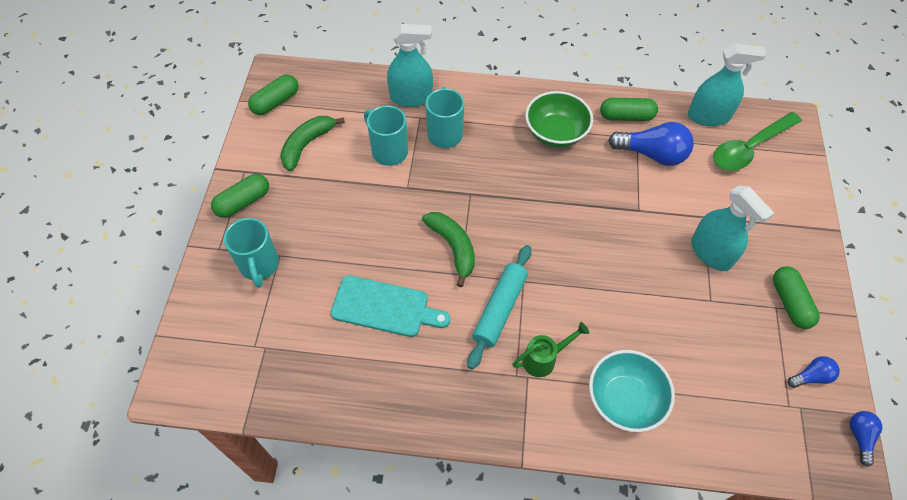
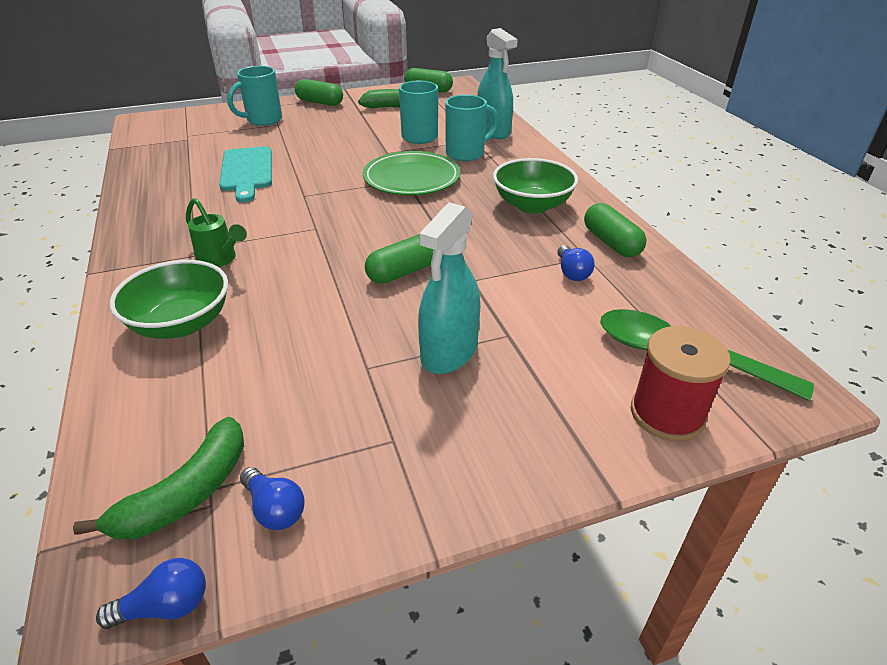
camera: 65 degrees right, 20 degrees down
green banana [422,212,475,287] -> green banana moved to [73,417,244,539]
turquoise rolling pin [467,245,532,370] -> none
turquoise bowl [589,350,675,432] -> green bowl [110,260,228,339]
blue light bulb [608,122,694,166] -> blue light bulb [557,245,595,281], size x0.52
turquoise spray bottle [688,44,766,126] -> none
green capsule [773,266,820,329] -> green capsule moved to [365,234,434,284]
none -> green plate [363,151,460,195]
none -> red spool [631,326,731,441]

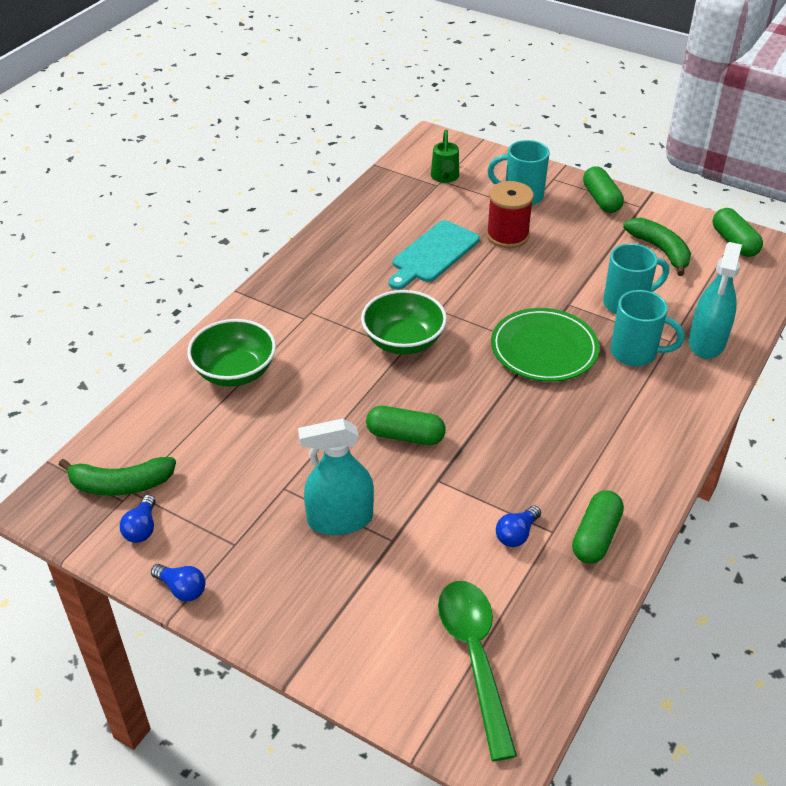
camera: 50 degrees right, 5 degrees up
blue light bulb [96,558,206,629] -> blue light bulb moved to [151,564,206,601]
green watering can [186,198,247,267] -> green watering can moved to [431,130,459,183]
green bowl [493,158,578,214] -> green bowl moved to [361,290,447,354]
red spool [631,326,731,441] -> red spool moved to [486,181,534,248]

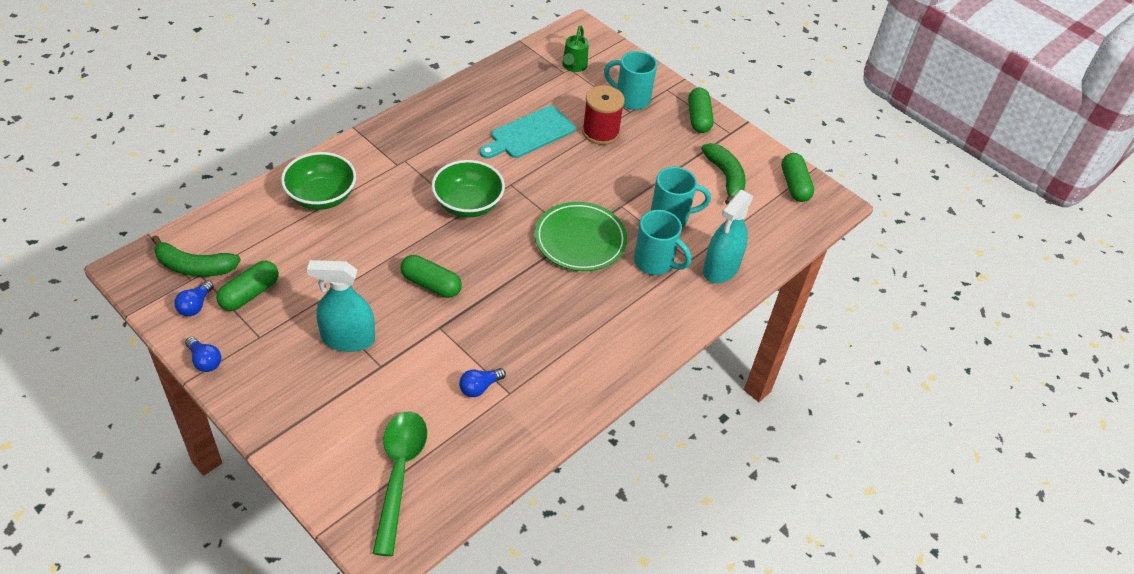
camera: 10 degrees right, 5 degrees up
green capsule [572,491,624,564] -> green capsule moved to [216,261,279,311]

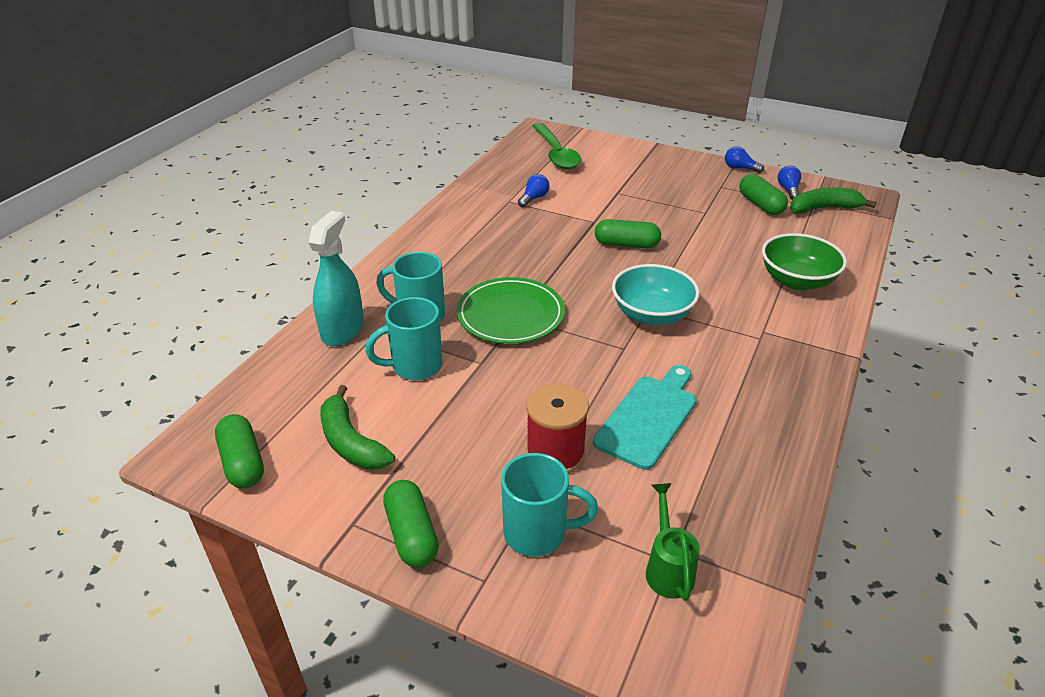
camera: 165 degrees right, 10 degrees down
green capsule [216,261,279,311] -> green capsule turned 45 degrees counterclockwise [739,174,788,215]
turquoise spray bottle [307,260,375,352] -> none
green bowl [432,160,505,218] -> turquoise bowl [612,264,700,325]

